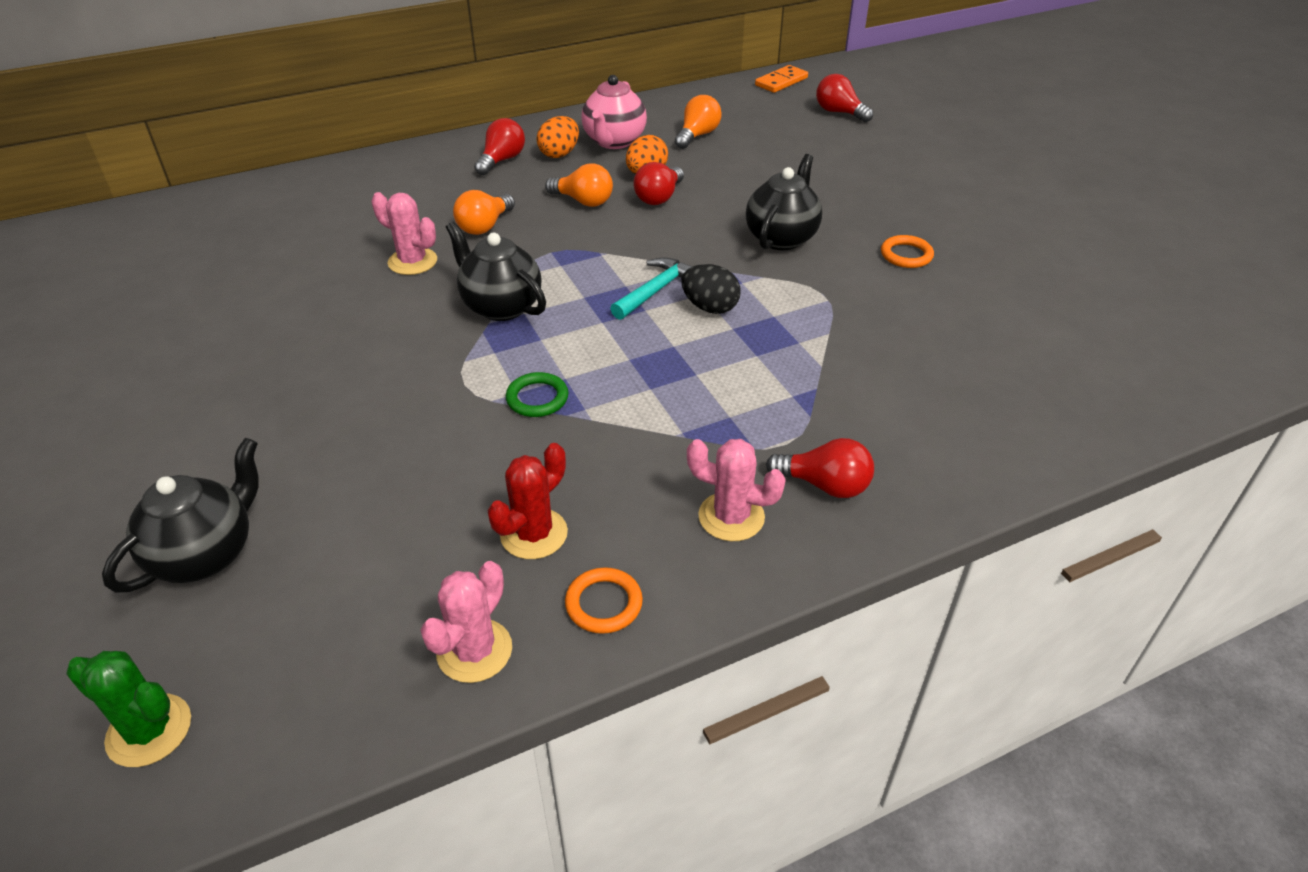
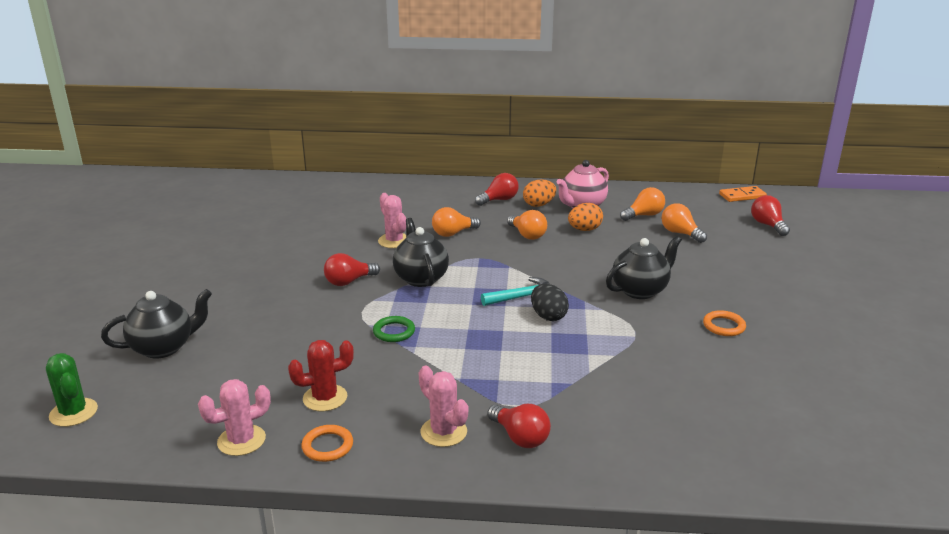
camera: 30 degrees right, 15 degrees down
red light bulb [633,162,684,205] -> red light bulb moved to [324,253,380,286]
none -> orange light bulb [661,203,707,243]

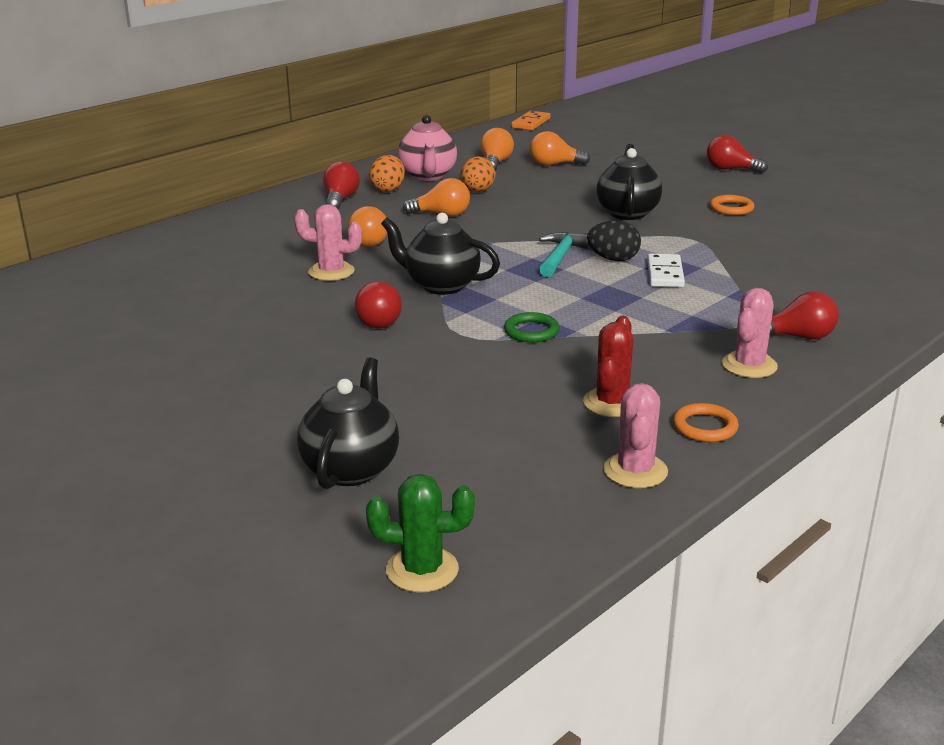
camera: 50 degrees left, 0 degrees up
pink cactus [419,366,468,447] -> pink cactus turned 60 degrees counterclockwise [722,288,778,378]
red light bulb [751,195,790,236] -> red light bulb moved to [707,135,768,173]
none -> white domino [647,254,685,287]

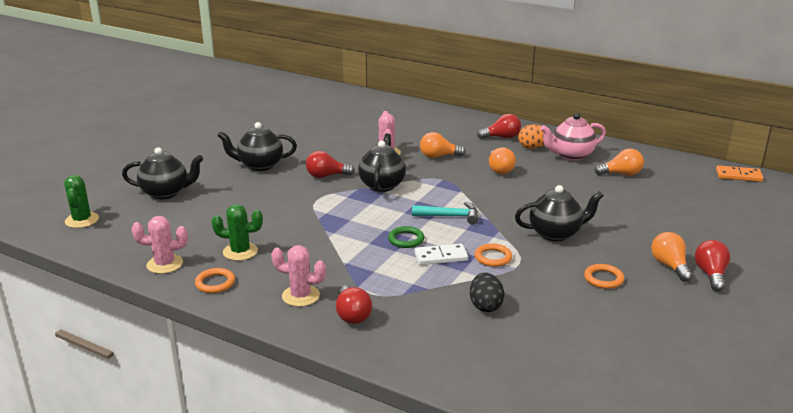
camera: 75 degrees right, 0 degrees up
orange egg [460,156,495,192] -> none
green ring [504,312,559,342] -> green ring moved to [388,226,424,248]
orange light bulb [530,131,590,166] -> orange light bulb moved to [651,232,693,282]
red cactus [583,316,633,417] -> green cactus [212,204,263,261]
black egg [587,220,641,261] -> black egg moved to [470,273,504,312]
none -> black teapot [218,122,297,171]
none -> orange ring [474,243,512,267]

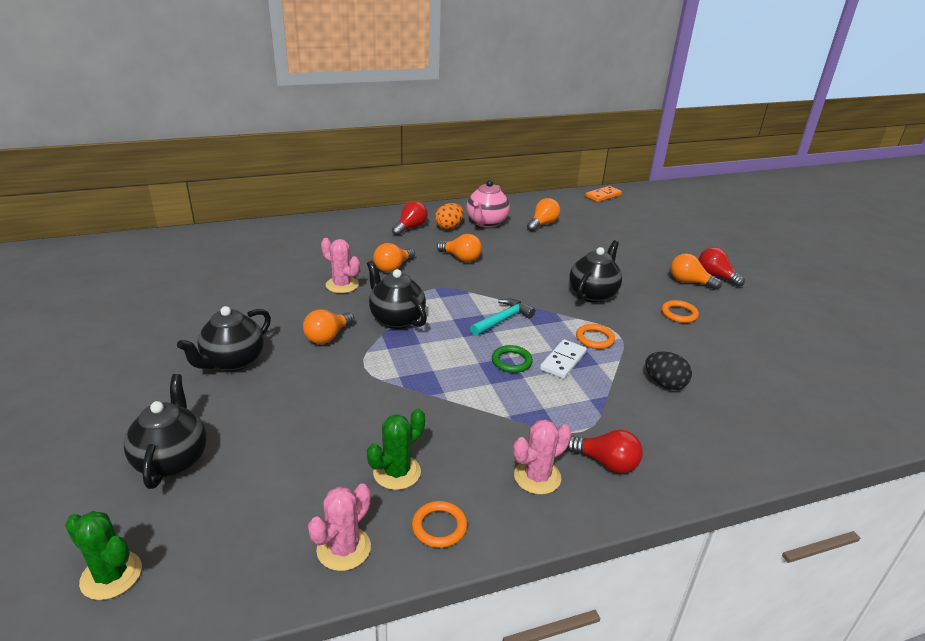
camera: 50 degrees left, 5 degrees up
black teapot [122,147,203,199] -> black teapot turned 45 degrees counterclockwise [124,374,207,489]
red light bulb [306,151,355,178] -> orange light bulb [303,309,355,344]

